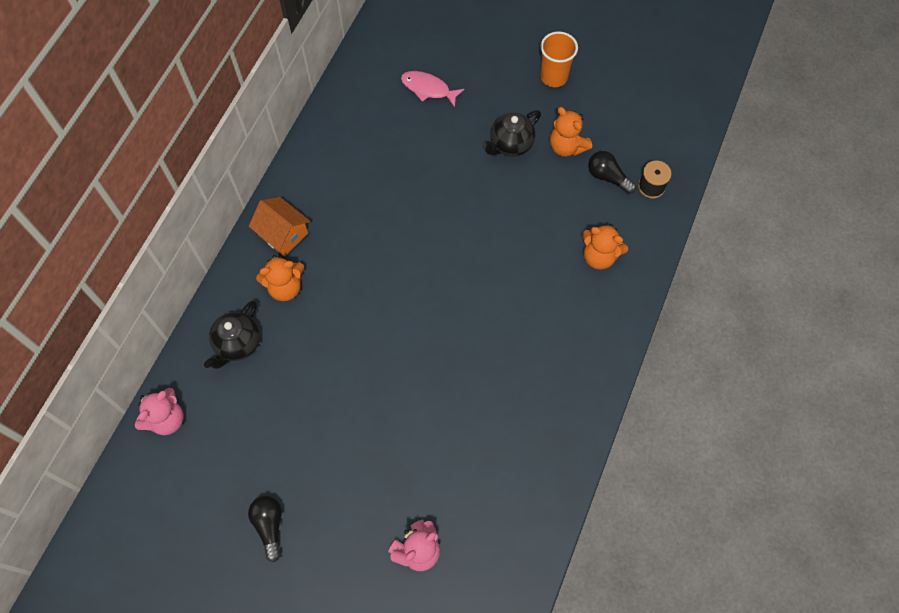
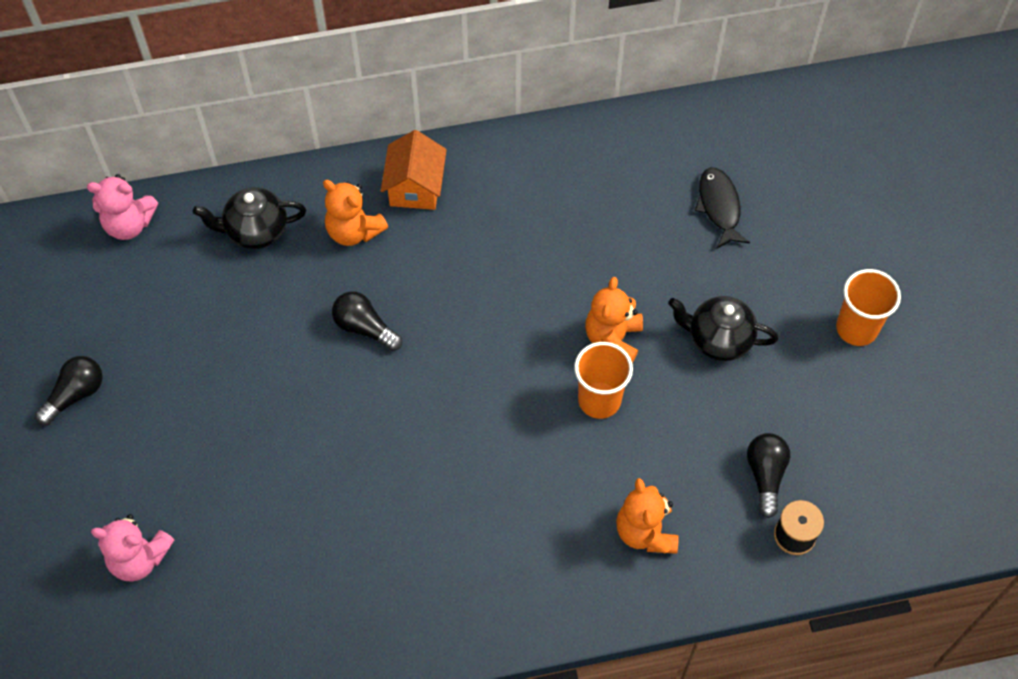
camera: 55 degrees right, 5 degrees down
pink fish [401,71,464,107] -> black fish [695,167,750,248]
orange teddy bear [550,107,592,157] -> orange teddy bear moved to [585,277,643,363]
none -> black light bulb [332,291,402,351]
none -> orange cup [574,342,633,419]

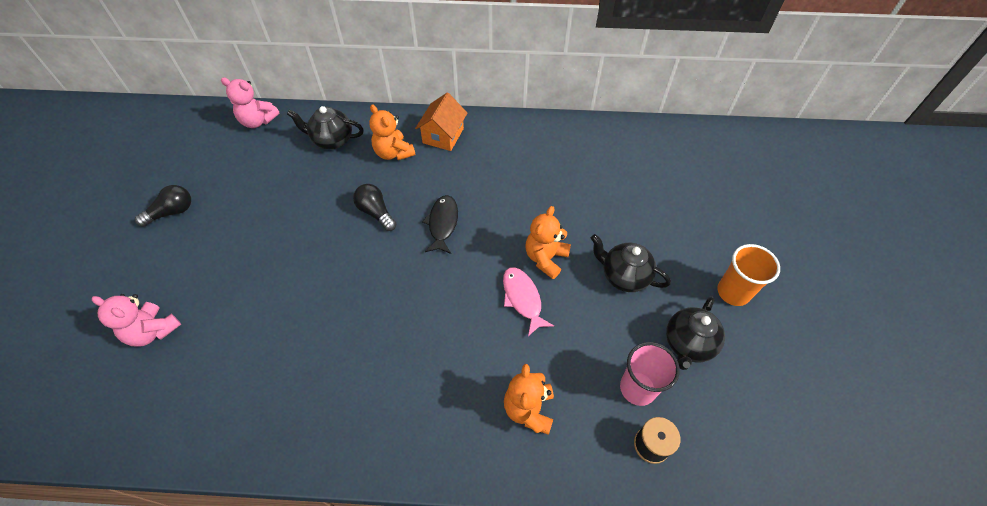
camera: 15 degrees right, 5 degrees down
orange cup [574,342,633,419] -> pink fish [503,267,554,336]
black fish [695,167,750,248] -> black fish moved to [422,195,458,254]
black light bulb [747,433,790,518] -> pink cup [620,342,680,406]
none -> black teapot [666,296,725,370]

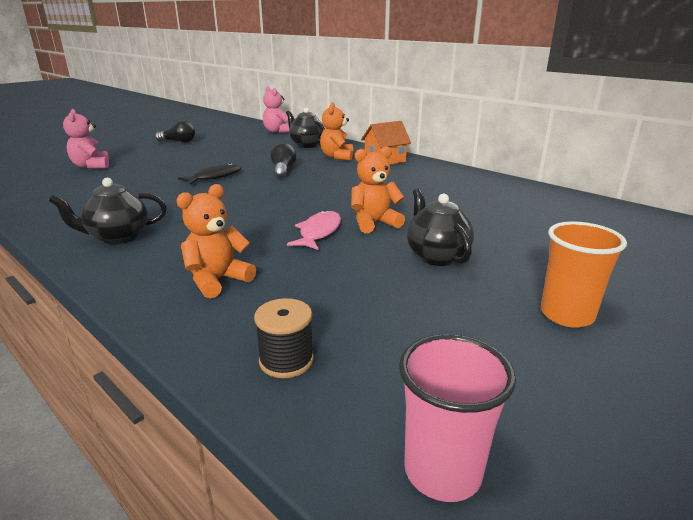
camera: 40 degrees right, 30 degrees down
black fish [422,195,458,254] -> black fish moved to [178,163,242,185]
pink cup [620,342,680,406] -> pink cup moved to [399,334,516,502]
black teapot [666,296,725,370] -> black teapot moved to [49,178,167,244]

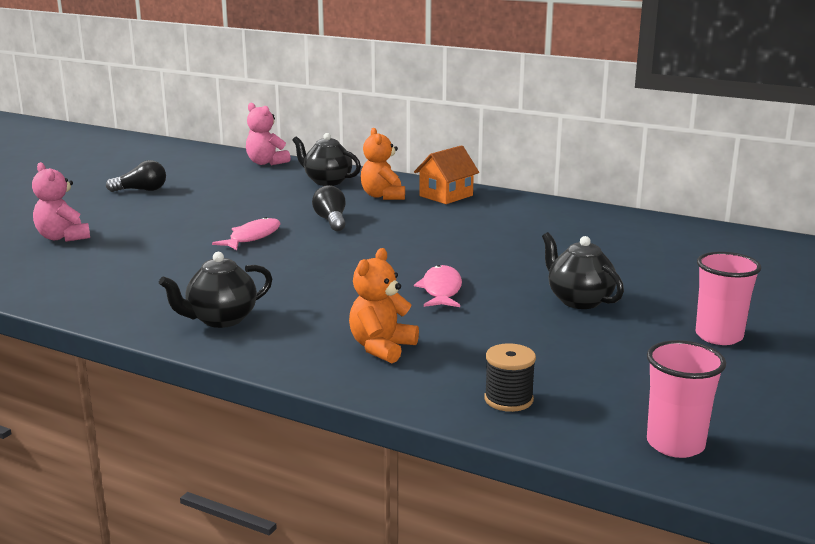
camera: 15 degrees left, 5 degrees down
black fish [178,163,242,185] -> pink fish [212,217,281,250]
orange teddy bear [351,146,405,233] -> none
orange cup [541,221,627,328] -> pink cup [696,252,762,345]

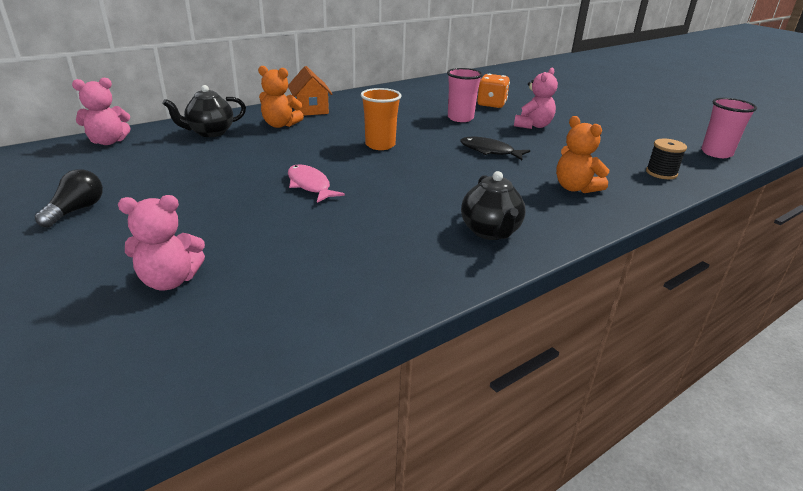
camera: 65 degrees left, 10 degrees up
black light bulb [312,185,345,231] -> none
pink fish [414,265,462,307] -> black fish [460,136,530,160]
black teapot [542,232,624,309] -> pink teddy bear [514,68,558,129]
pink cup [696,252,762,345] -> pink cup moved to [447,68,483,122]
none -> orange cup [361,88,402,150]
none -> orange dice [477,74,510,108]

